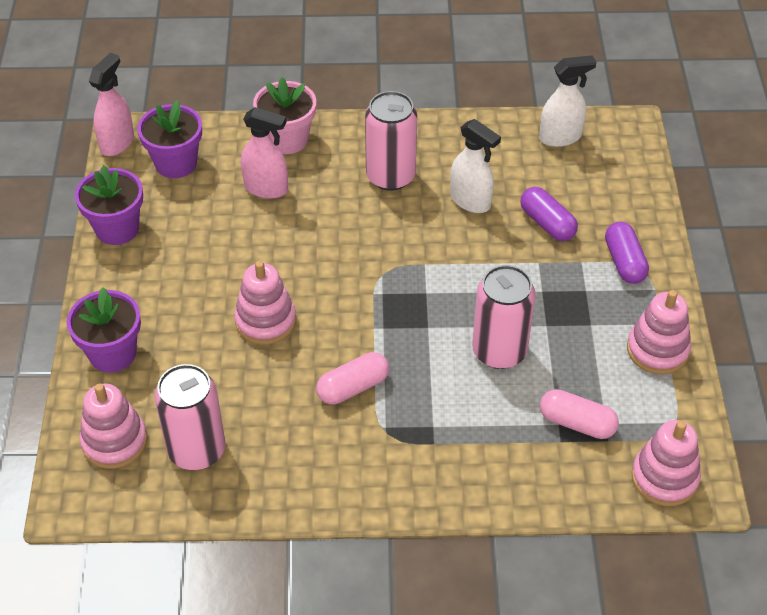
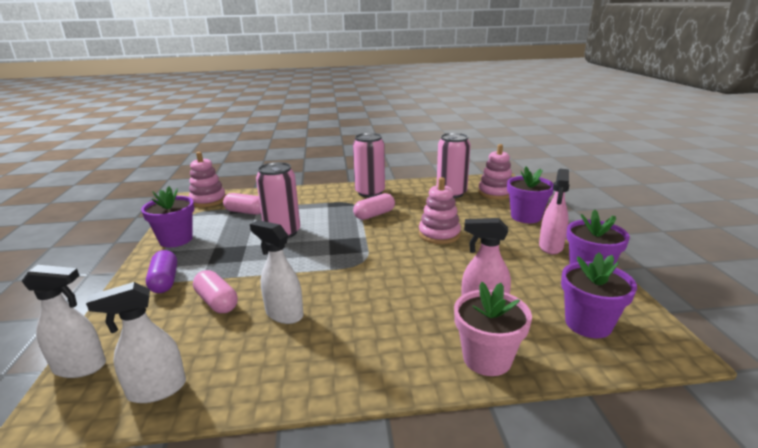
camera: 175 degrees right, 25 degrees down
pink spray bottle [89,53,134,156] -> pink spray bottle moved to [539,169,569,254]
pink can [365,91,417,191] -> pink can moved to [353,133,385,197]
purple capsule [520,187,578,241] -> pink capsule [193,270,238,313]
pink stacking toy [627,290,691,375] -> purple flower pot [141,186,194,247]
none -> white spray bottle [22,265,106,378]

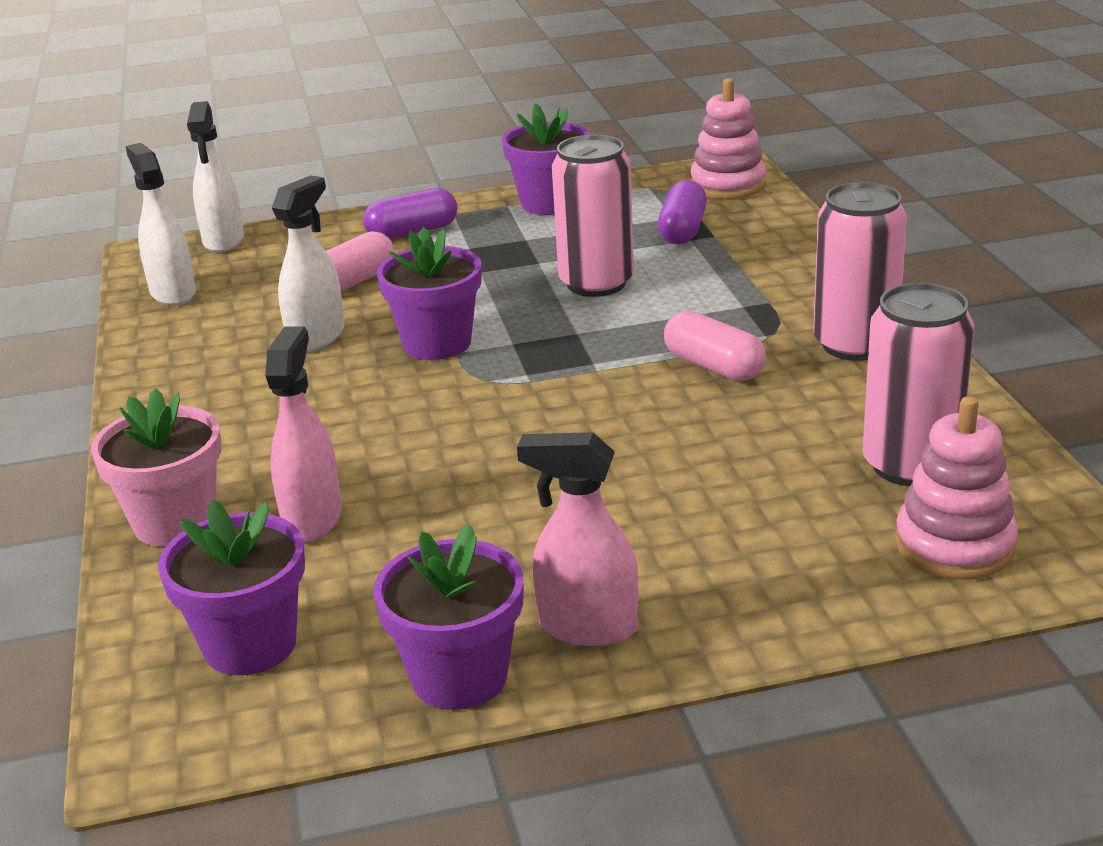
camera: 85 degrees right, 5 degrees up
pink capsule [223,193,261,215] -> purple capsule [658,180,707,245]
pink stacking toy [419,177,461,244] -> none
purple flower pot [507,167,554,223] -> purple flower pot moved to [376,227,482,360]

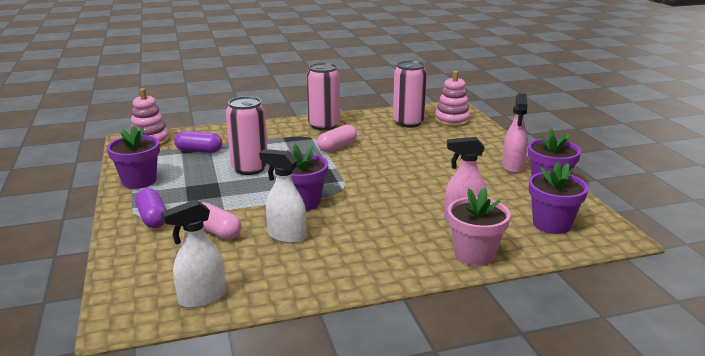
camera: 95 degrees left, 5 degrees down
white spray bottle [187,101,244,252] -> none

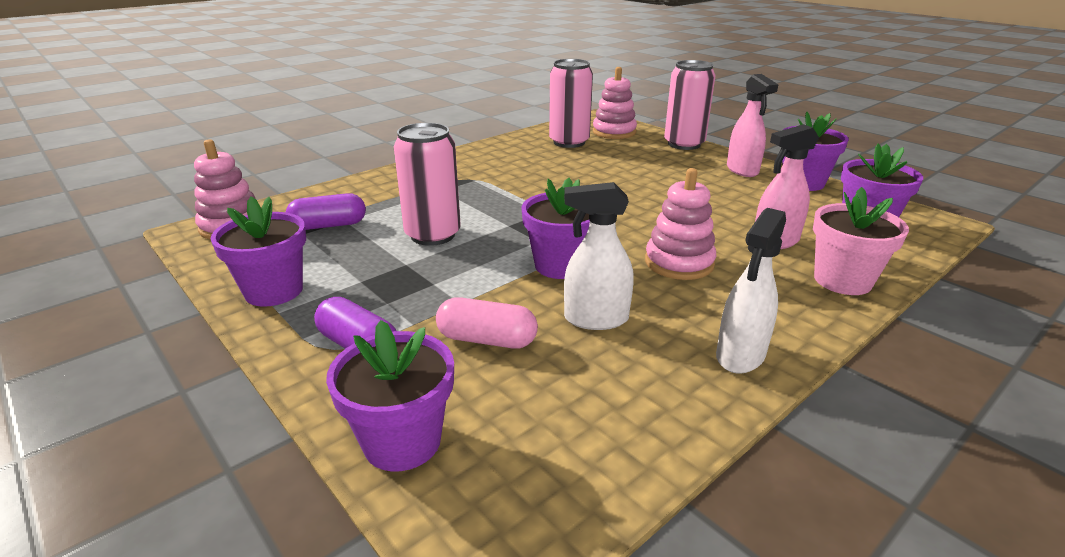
camera: 25 degrees left, 5 degrees up
white spray bottle [161,200,226,308] -> white spray bottle moved to [716,208,786,374]
pink can [307,63,340,130] -> pink can moved to [664,60,716,150]
pink capsule [317,125,357,152] -> none
none -> purple flower pot [326,320,454,471]
none -> pink stacking toy [645,168,716,280]

